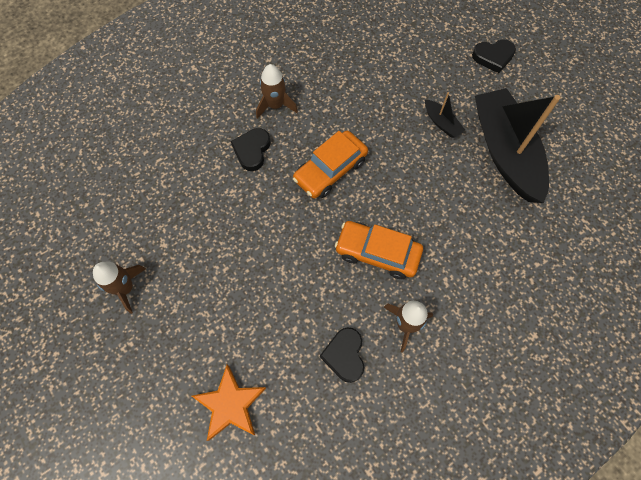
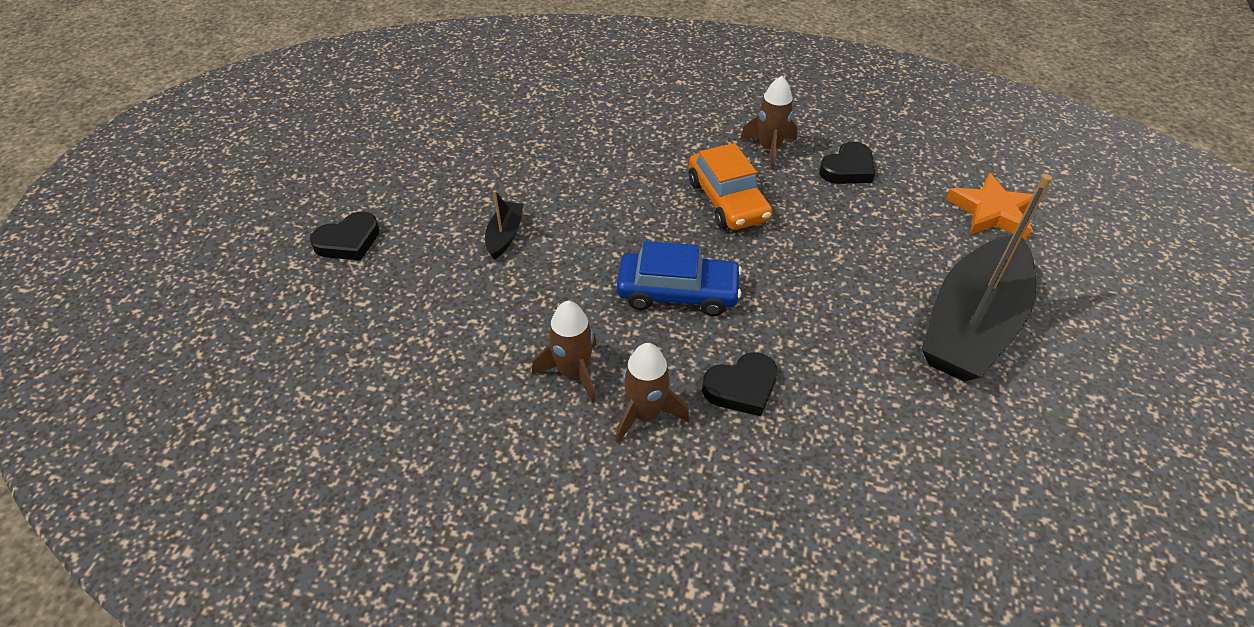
camera: 130 degrees left, 20 degrees down
brown rocket [93,262,146,314] -> brown rocket moved to [532,301,597,404]
orange car [293,131,368,198] -> blue car [617,241,742,316]
black heart [472,39,516,73] -> black heart turned 105 degrees clockwise [310,212,380,260]
black boat [475,88,561,203] -> black boat moved to [921,174,1052,382]

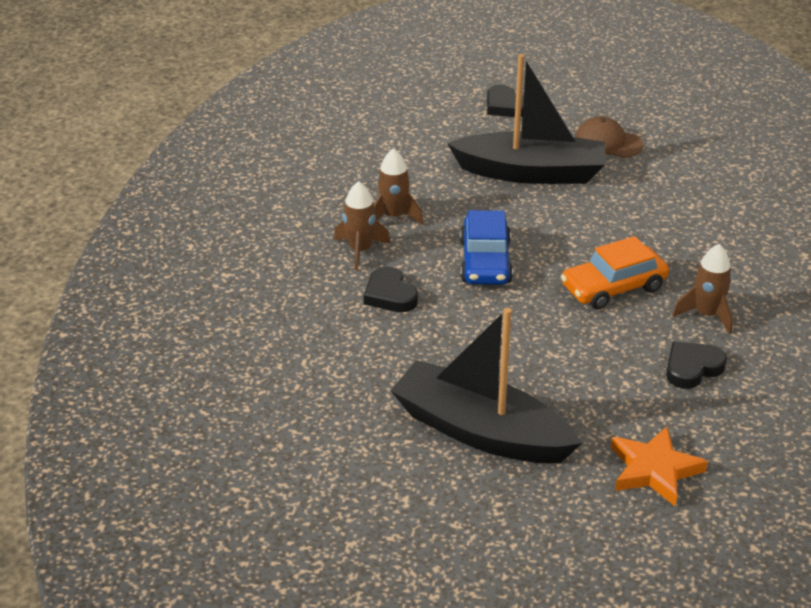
camera: 85 degrees right, 10 degrees down
black boat [485,190,524,259] -> black boat [447,54,605,184], size x2.44
black heart [819,142,875,184] -> black heart turned 105 degrees clockwise [666,342,727,389]
none -> brown cap [575,116,643,158]

